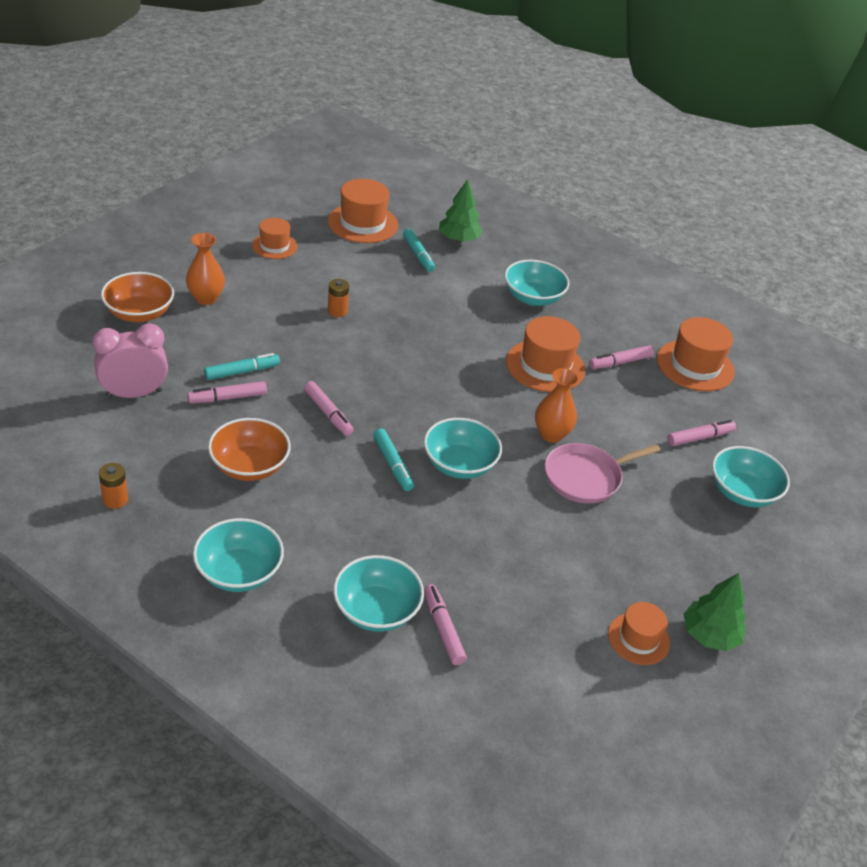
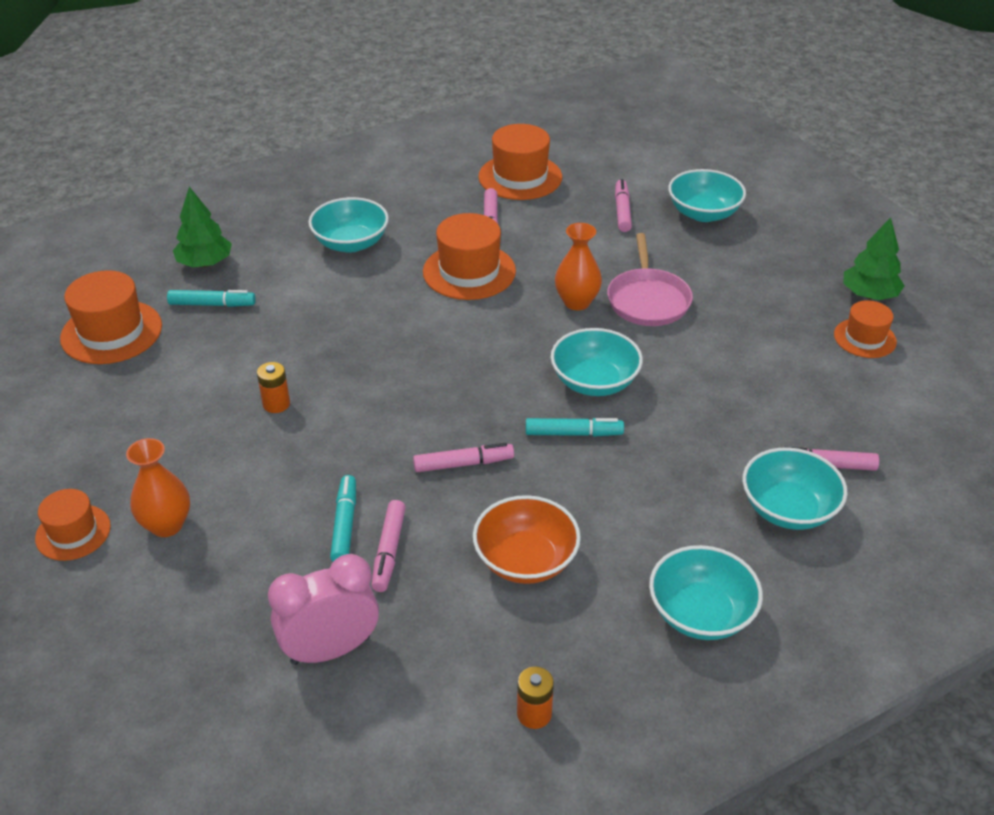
camera: 60 degrees left, 0 degrees up
pink clock [92,323,168,399] -> pink clock turned 60 degrees clockwise [268,554,379,665]
orange bowl [101,272,174,322] -> none
orange hat [252,218,297,259] -> orange hat moved to [35,489,111,561]

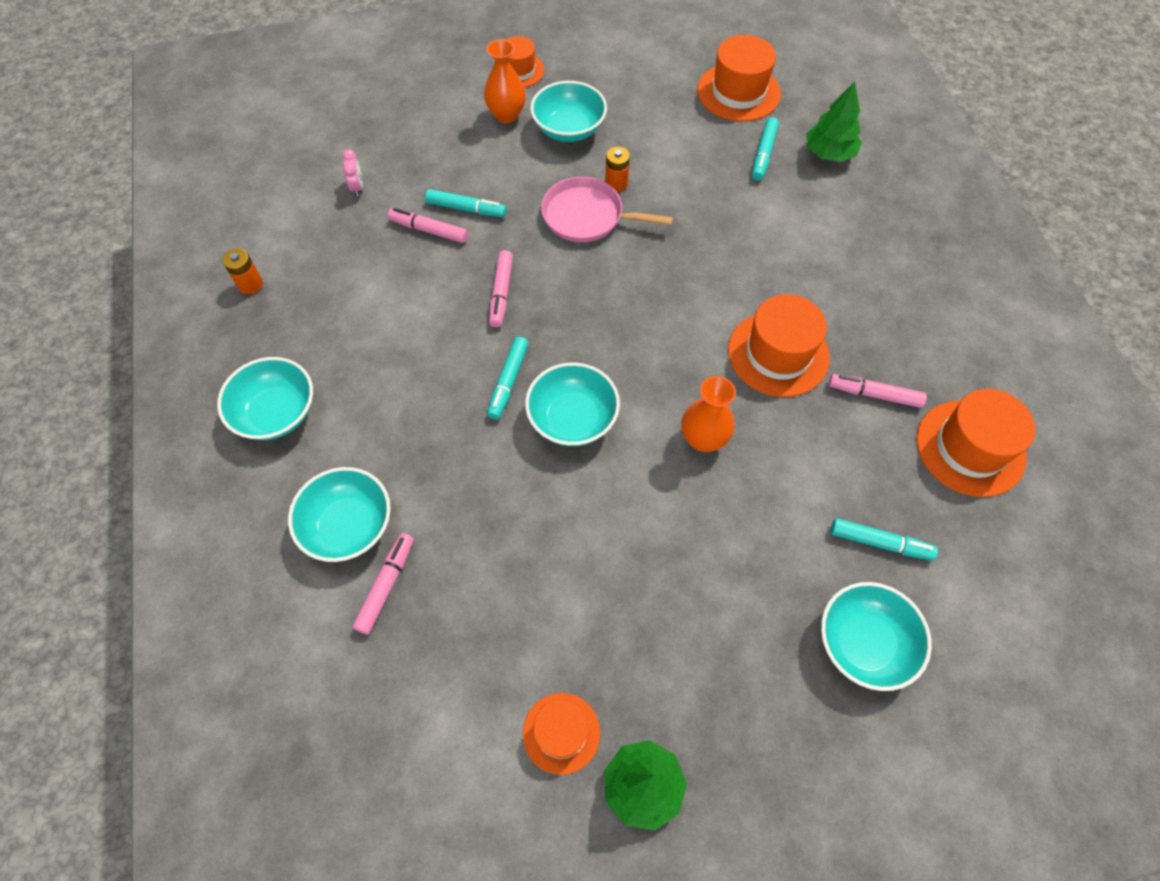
camera: 105 degrees right, 20 degrees up
pink clock [268,554,379,665] -> pink clock [343,149,363,196], size x0.45
turquoise bowl [309,197,389,253] -> turquoise bowl moved to [530,81,607,142]
orange bowl [473,495,581,584] -> none
pink pan [607,233,693,326] -> pink pan moved to [541,177,673,242]
pink marker [615,179,632,232] -> turquoise marker [831,518,938,561]

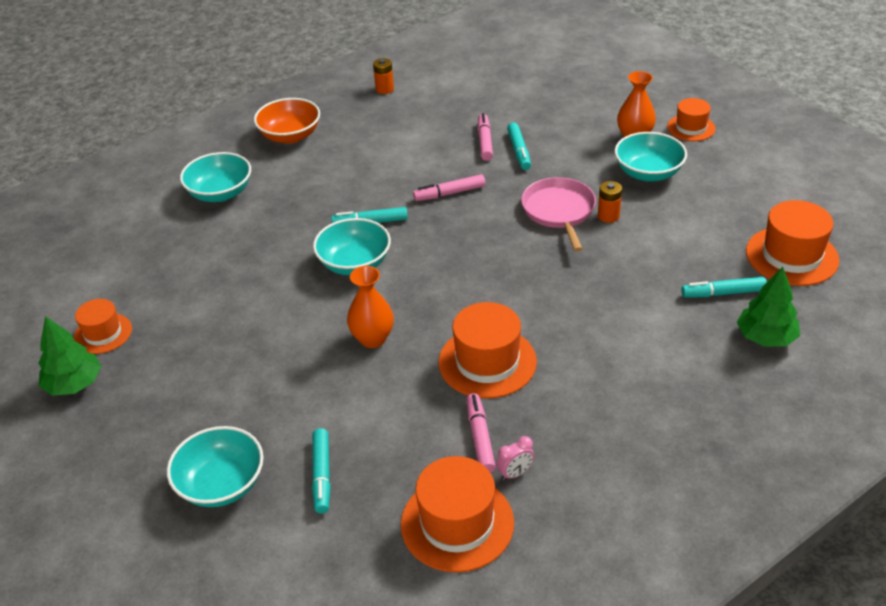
camera: 70 degrees right, 20 degrees down
turquoise bowl [217,357,313,440] -> orange bowl [254,98,320,144]
pink clock [343,149,363,196] -> pink clock moved to [496,436,535,480]
pink marker [353,533,414,634] -> none

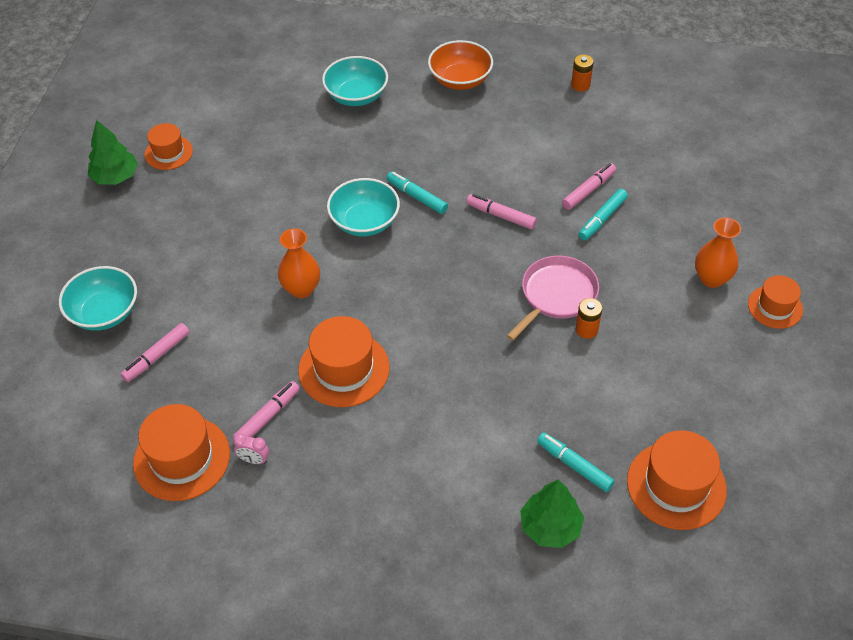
camera: 45 degrees right, 10 degrees up
turquoise marker [312,428,331,514] -> pink marker [121,323,190,382]
turquoise bowl [614,132,687,182] -> none

